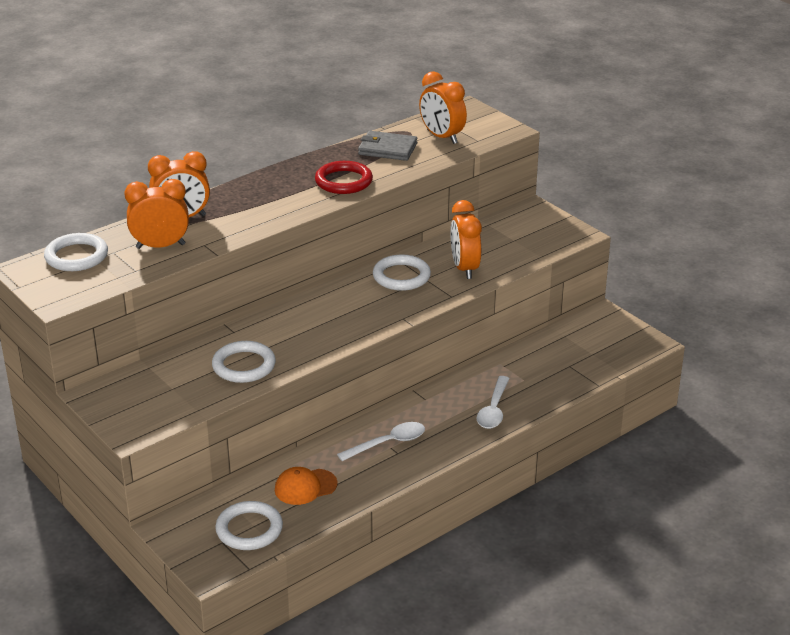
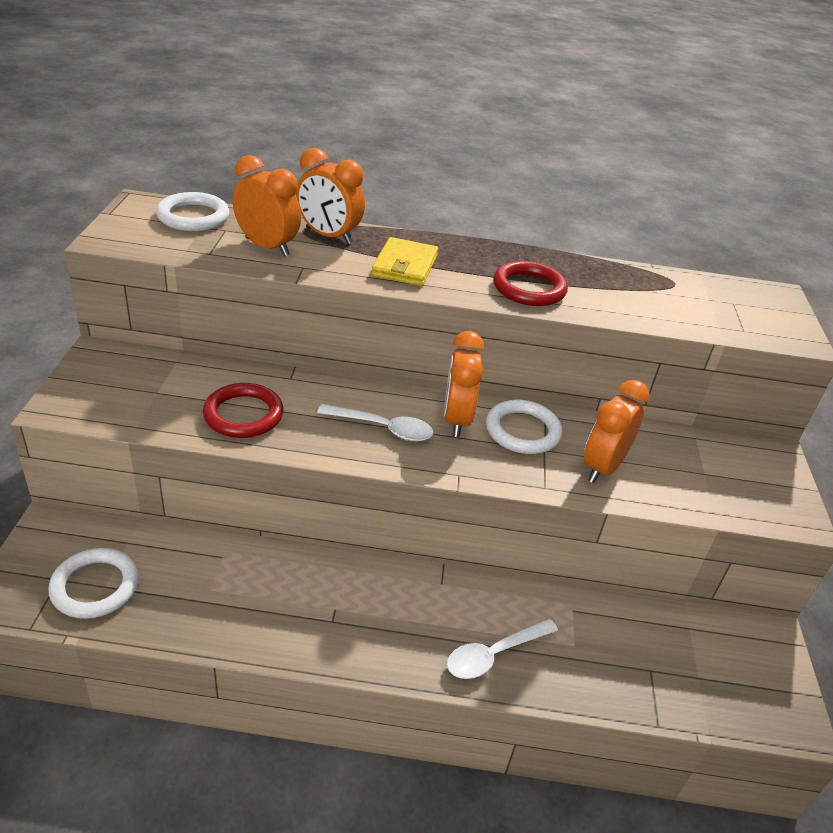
camera: 40 degrees right, 5 degrees up
white ring [212,341,276,383] -> red ring [203,383,284,438]
orange cap [275,467,338,505] -> none
white spoon [337,422,425,461] -> white spoon moved to [317,404,434,441]
grey wallet [358,131,417,161] -> none
orange clock [419,71,467,144] -> orange clock moved to [444,331,484,437]
none -> yellow wallet [371,237,438,286]

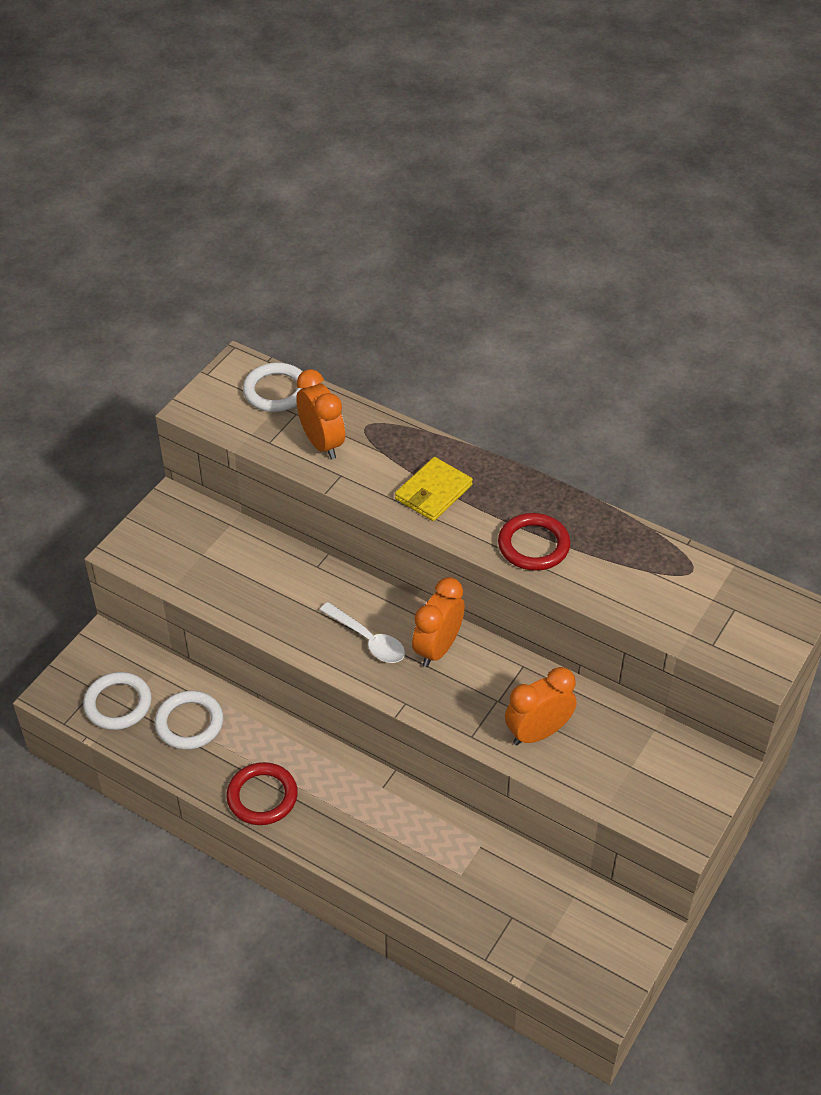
camera: 30 degrees right, 10 degrees up
red ring [203,383,284,438] -> red ring moved to [227,762,298,825]
orange clock [296,148,365,244] -> none
white spoon [447,619,558,679] -> none
white ring [486,400,562,454] -> white ring moved to [155,691,223,750]

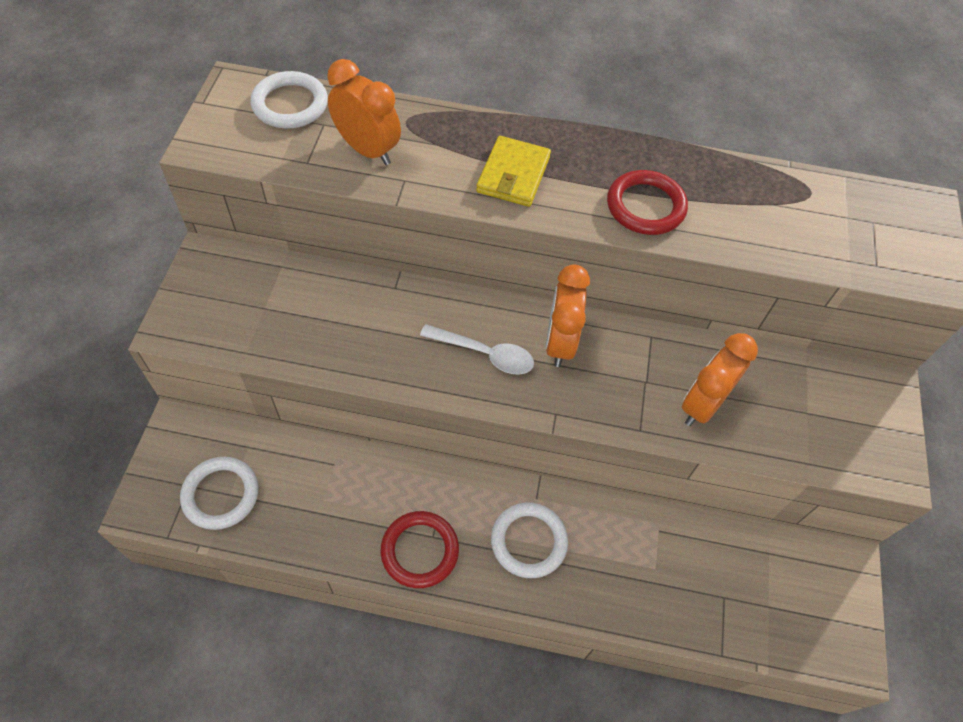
camera: 25 degrees left, 10 degrees up
white ring [155,691,223,750] -> white ring moved to [491,502,568,578]

